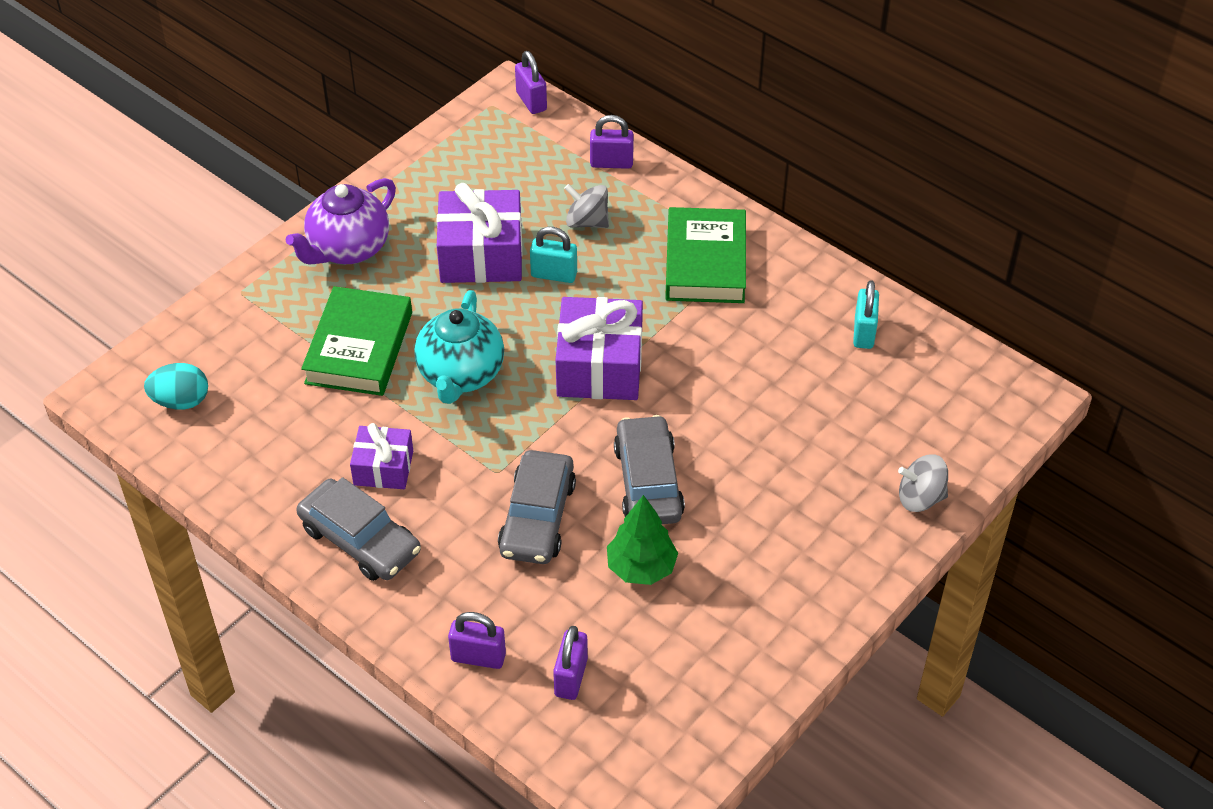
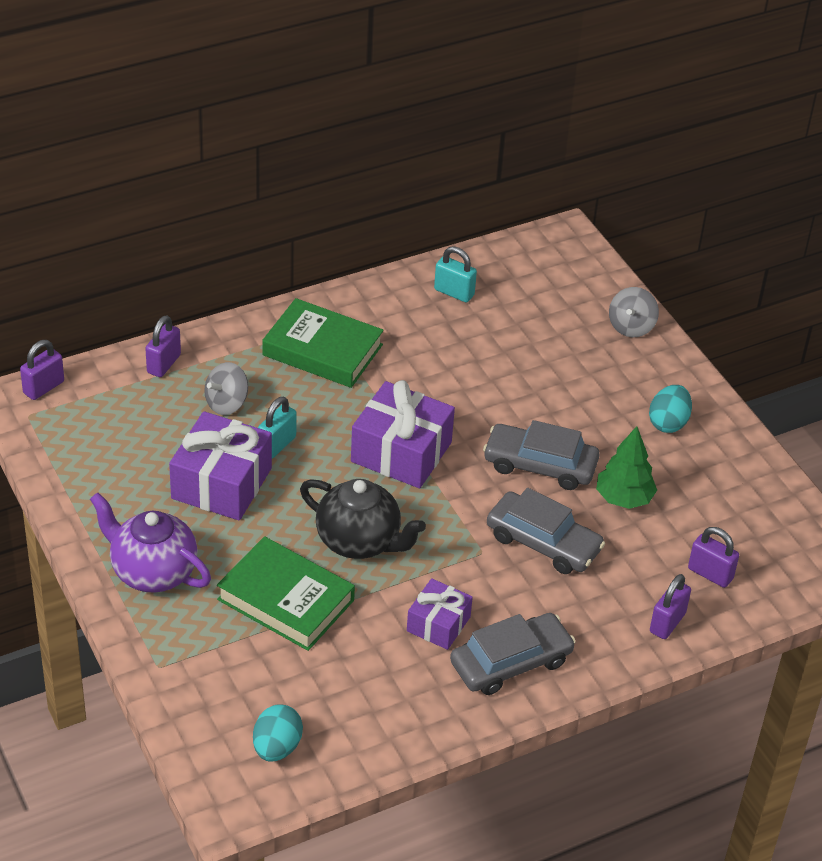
camera: 70 degrees left, 5 degrees down
purple teapot [286,178,396,265] -> purple teapot turned 150 degrees clockwise [90,493,211,593]
turquoise teapot [414,290,504,404] -> black teapot [300,479,426,559]
purple padlock [515,51,547,114] -> purple padlock turned 45 degrees counterclockwise [20,340,64,400]
none -> turquoise egg [649,385,692,433]

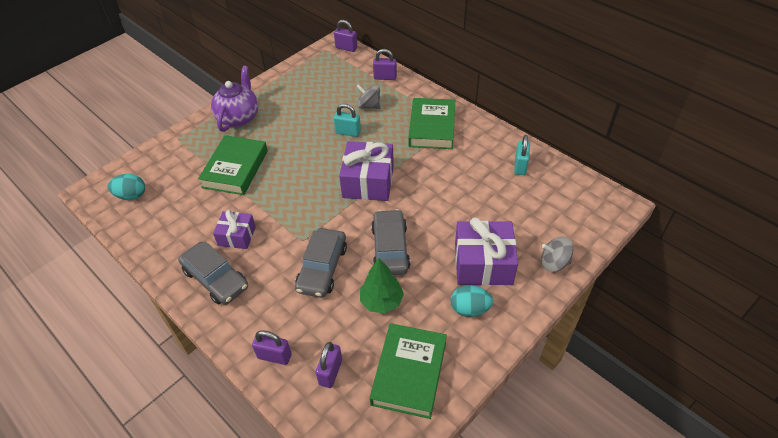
camera: 75 degrees right, 5 degrees up
purple gift [169,411,272,520] -> purple gift moved to [455,217,518,286]
black teapot [300,479,426,559] -> none
none -> green book [370,323,447,419]

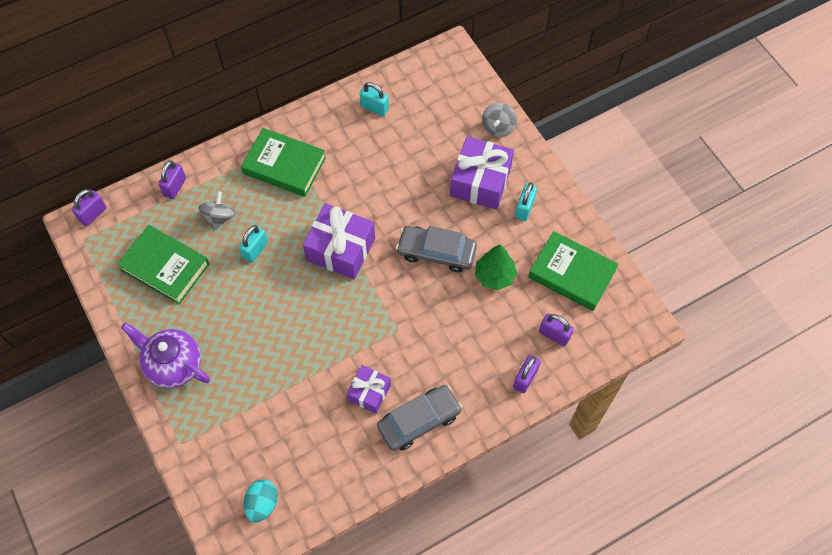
camera: 75 degrees left, 15 degrees up
green book [198,135,268,195] -> green book moved to [117,225,210,304]
grey car [295,228,347,298] -> none
grey spinning top [356,84,381,109] -> grey spinning top turned 150 degrees clockwise [199,191,236,230]
turquoise egg [451,285,493,317] -> turquoise padlock [515,182,537,221]

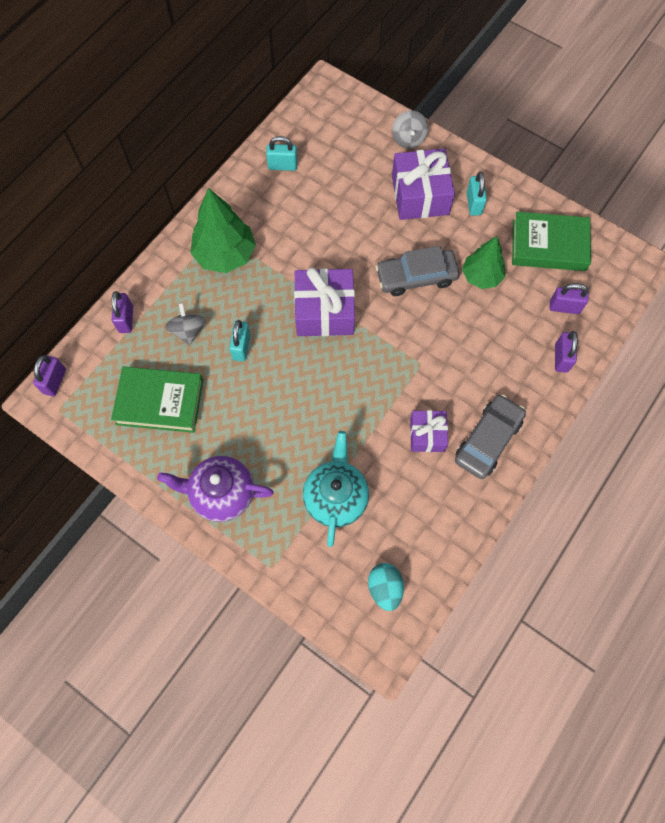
camera: 25 degrees left, 5 degrees up
green book [241,128,326,197] -> green tree [190,188,256,273]
none -> turquoise teapot [303,431,369,547]

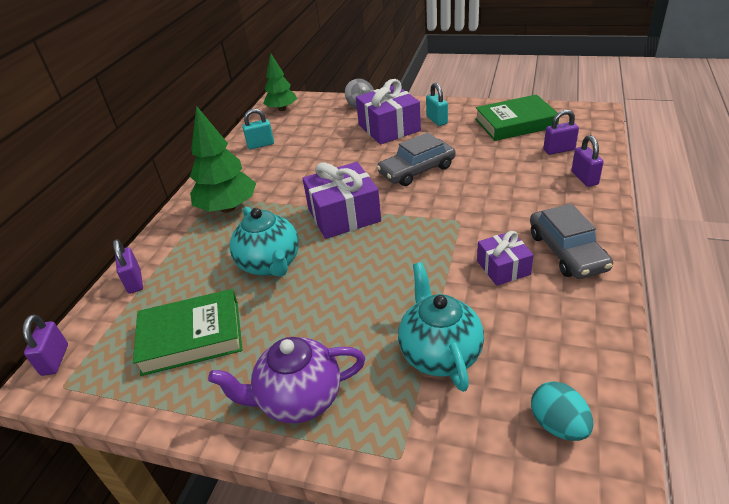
camera: 15 degrees left, 30 degrees down
grey spinning top [165,303,205,345] -> none
turquoise padlock [229,320,251,362] -> turquoise teapot [230,206,299,277]
grey car [455,394,526,479] -> grey car turned 150 degrees clockwise [530,204,613,279]
green tree [462,236,505,289] -> green tree moved to [263,53,297,111]

